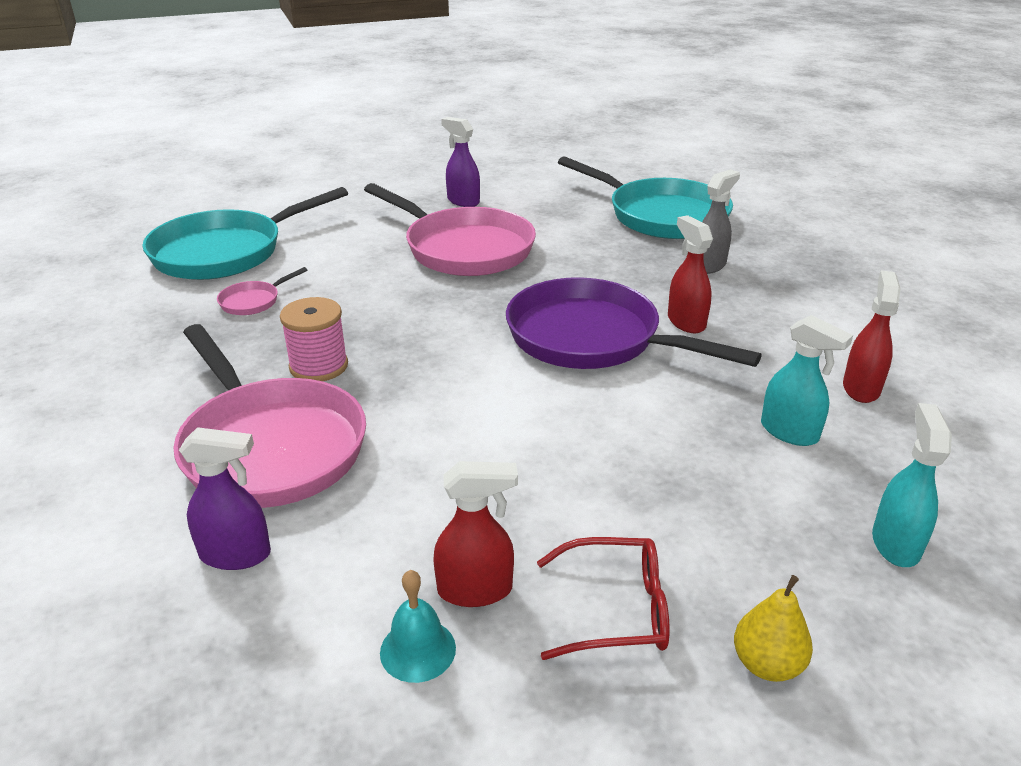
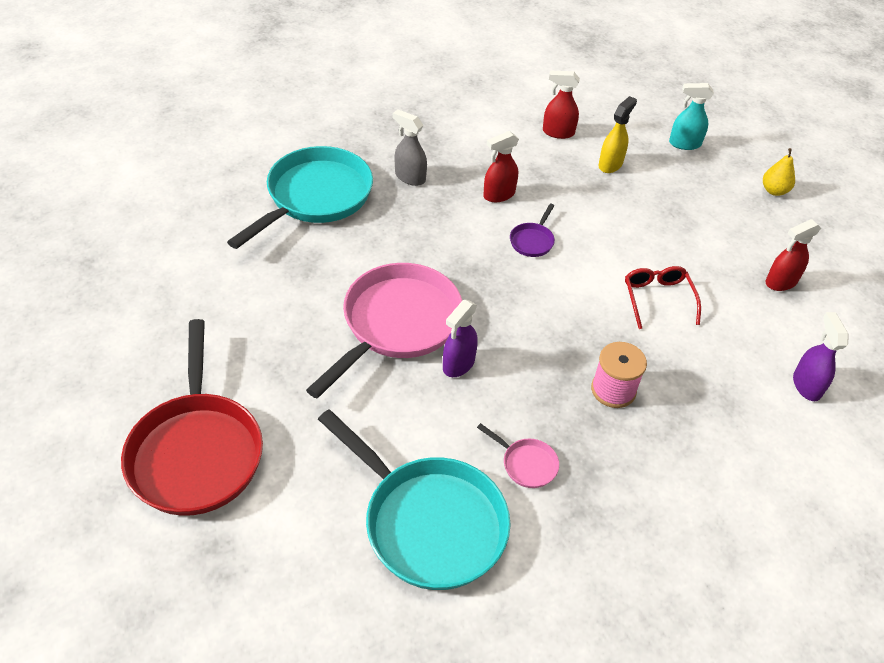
camera: 100 degrees left, 15 degrees up
pink pan [173,324,366,508] -> none
turquoise bell [380,570,456,683] -> none
red spray bottle [433,461,518,607] -> red spray bottle turned 105 degrees counterclockwise [766,219,821,291]
purple spray bottle [441,117,480,207] -> purple spray bottle moved to [443,300,478,377]
purple pan [506,277,762,369] -> purple pan [510,204,555,257], size x0.41
red glasses [537,537,670,660] -> red glasses moved to [625,266,701,329]
turquoise spray bottle [761,315,853,446] -> yellow spray bottle [599,96,637,173]
none -> red pan [121,319,263,516]

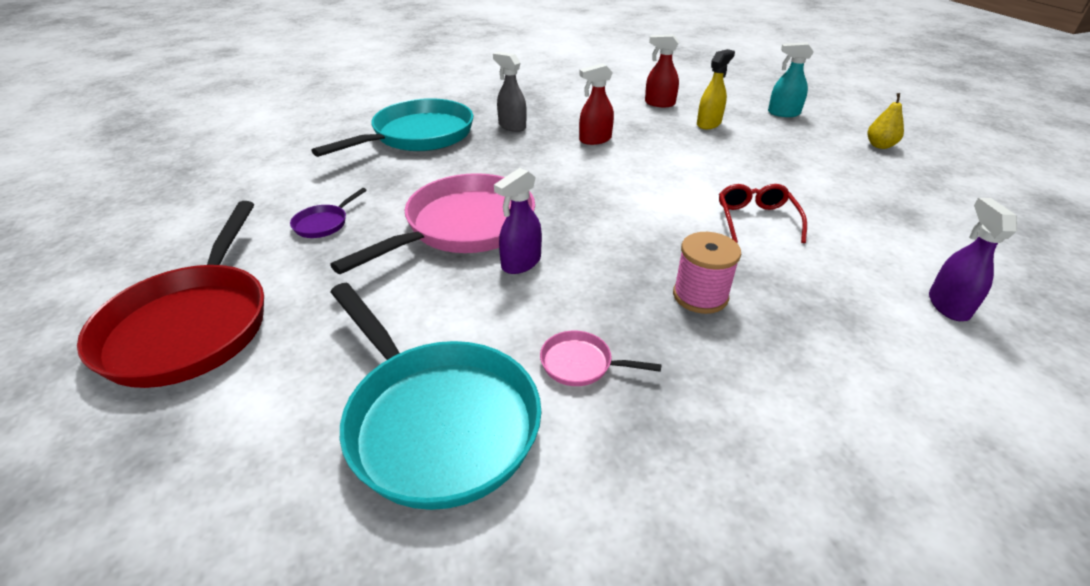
camera: 10 degrees right, 10 degrees down
pink pan [477,423,559,488] -> pink pan turned 150 degrees clockwise [540,331,662,386]
purple pan [510,204,555,257] -> purple pan moved to [290,188,367,238]
red spray bottle [766,219,821,291] -> none

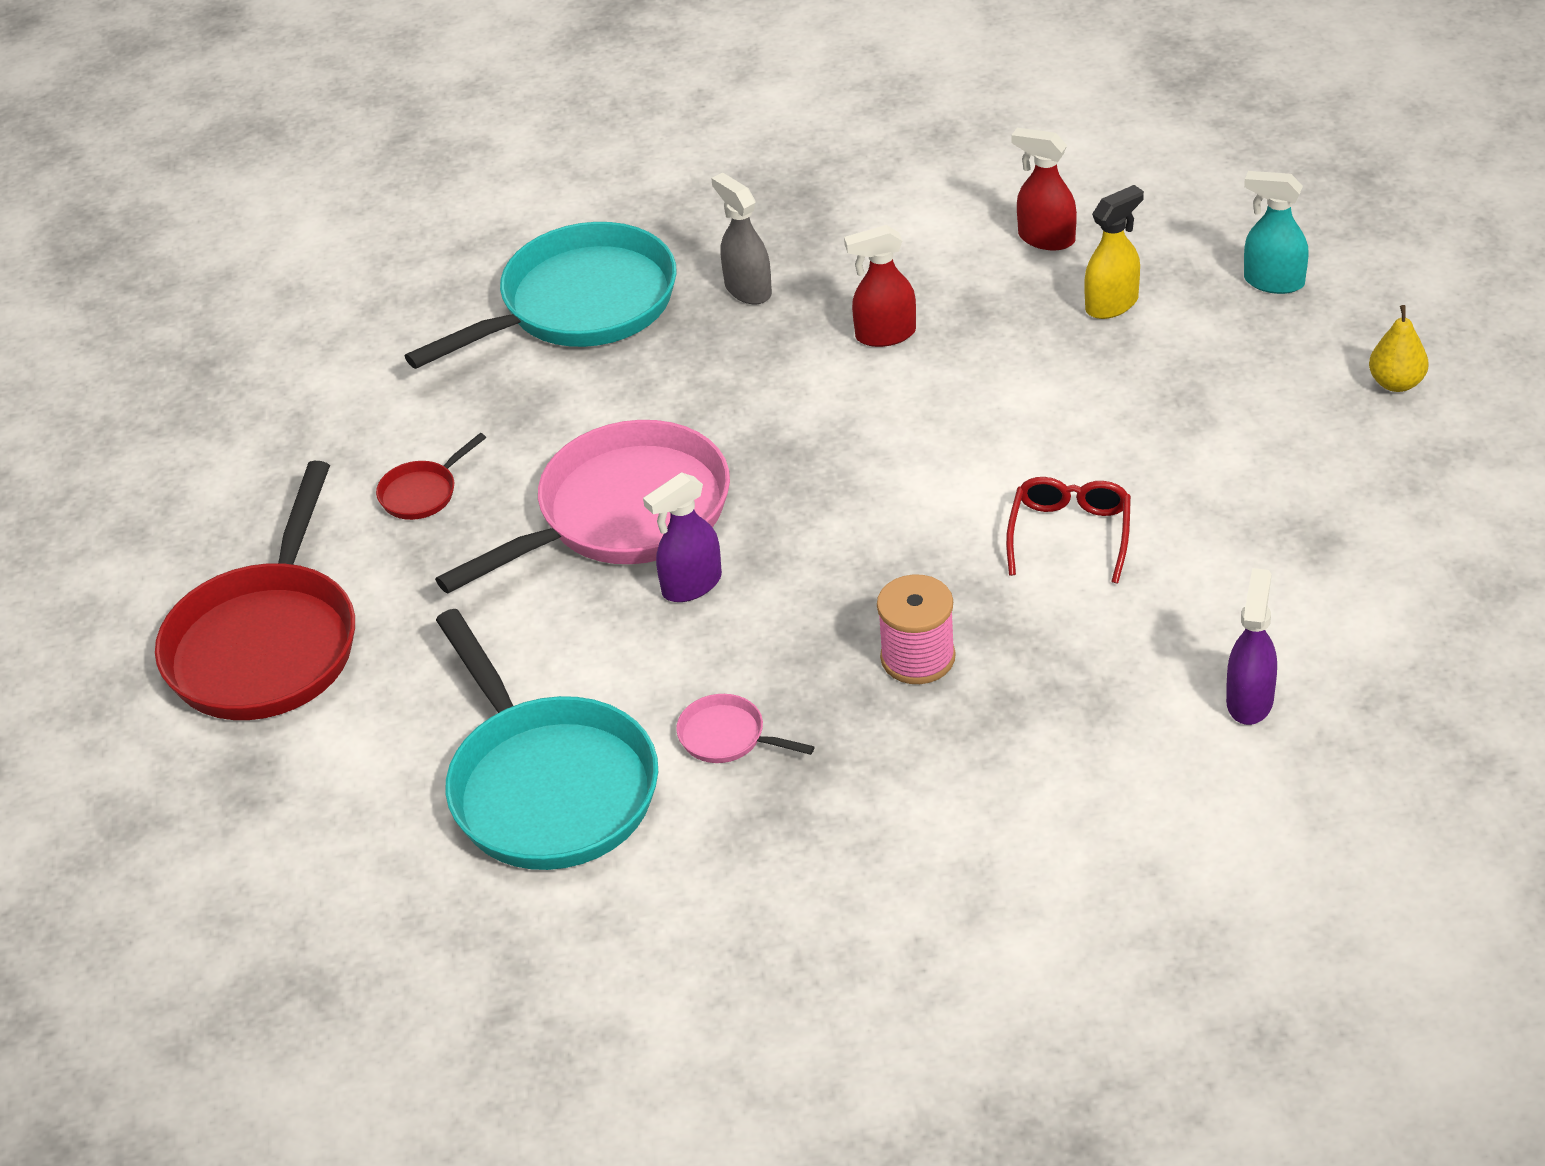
camera: 15 degrees right, 5 degrees up
purple pan [290,188,367,238] -> red pan [376,433,486,520]

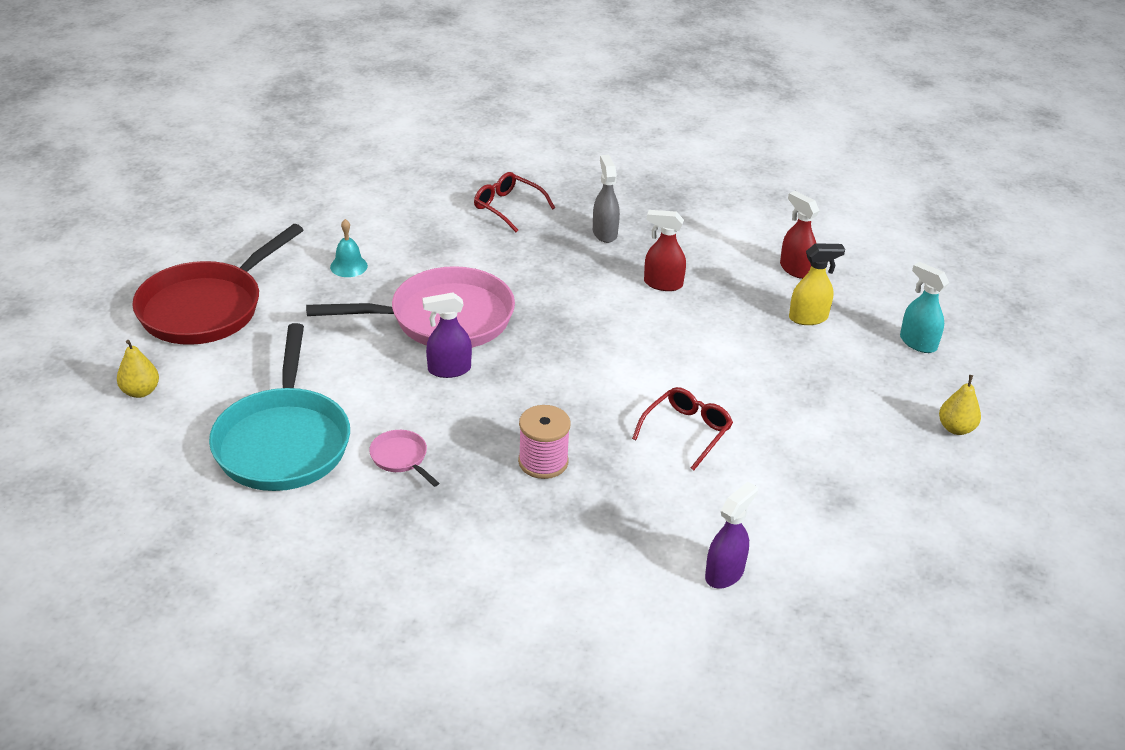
camera: 20 degrees right, 5 degrees down
red pan [376,433,486,520] -> turquoise bell [330,219,368,277]
turquoise pan [405,222,677,369] -> red glasses [474,172,555,232]
none -> yellow pear [117,340,159,398]

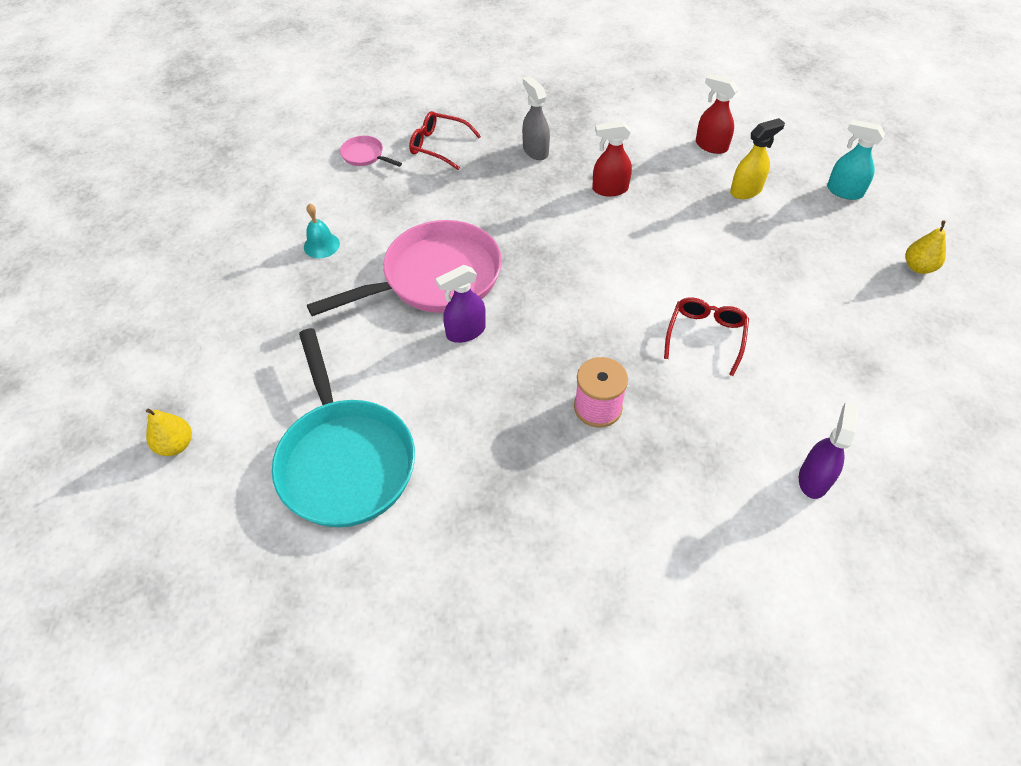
camera: 15 degrees left, 15 degrees up
red pan [132,224,303,345] -> none
pink pan [369,430,439,487] -> pink pan moved to [340,136,402,167]

